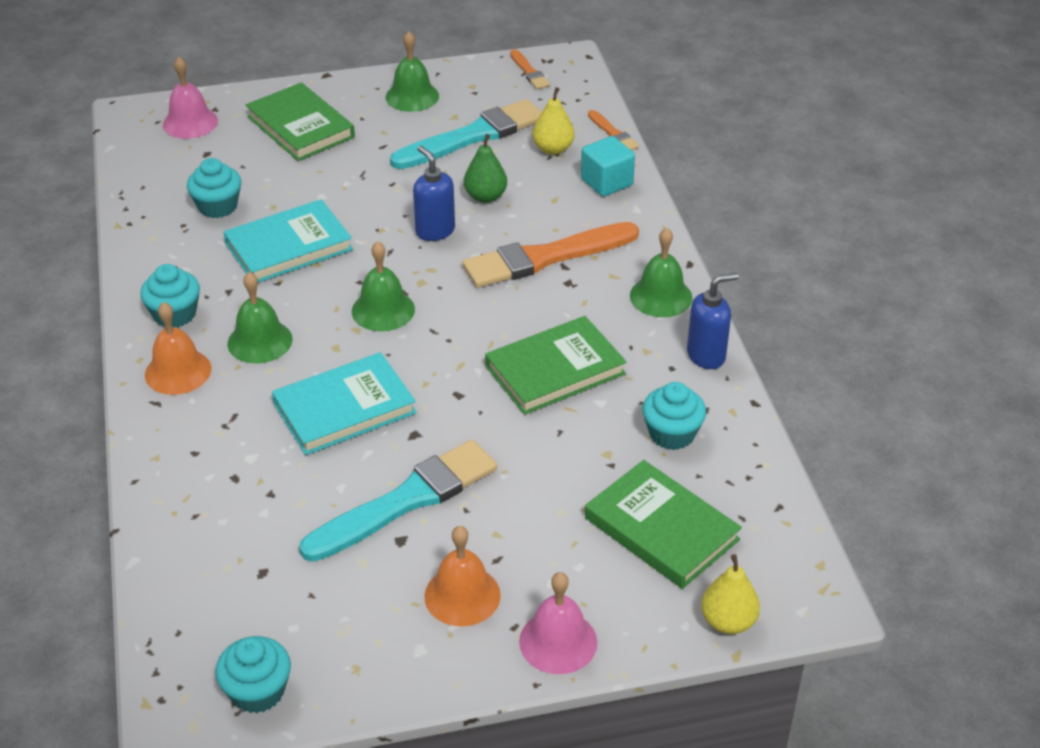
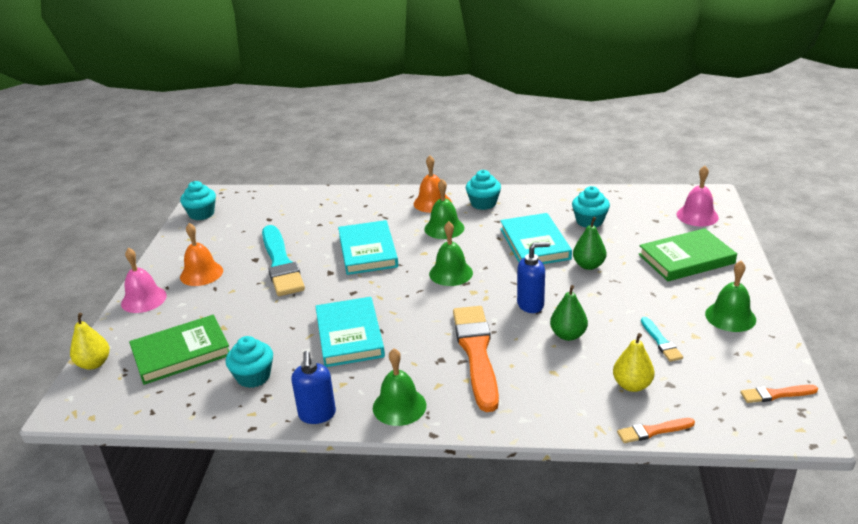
camera: 110 degrees right, 10 degrees down
turquoise brush [390,99,542,169] -> turquoise brush [641,317,683,362], size x0.46
green book [485,316,627,415] -> turquoise book [315,297,385,367]
turquoise cube [581,136,635,196] -> none
none -> green pear [573,217,606,270]

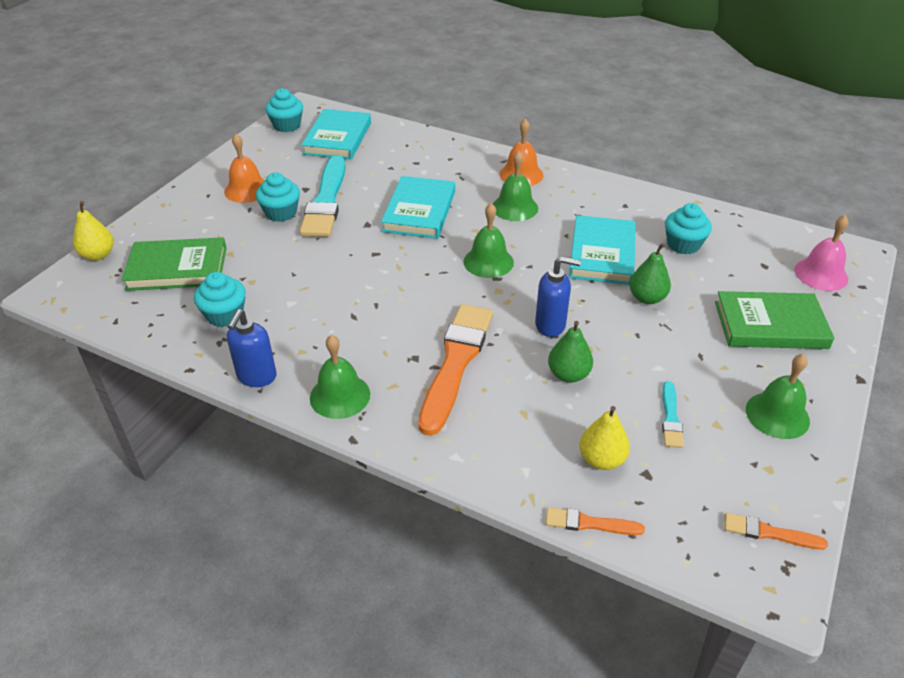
camera: 20 degrees right, 10 degrees up
pink bell [121,248,167,313] -> none
turquoise book [315,297,385,367] -> turquoise book moved to [301,109,371,160]
turquoise cupcake [466,170,501,210] -> turquoise cupcake moved to [256,172,300,222]

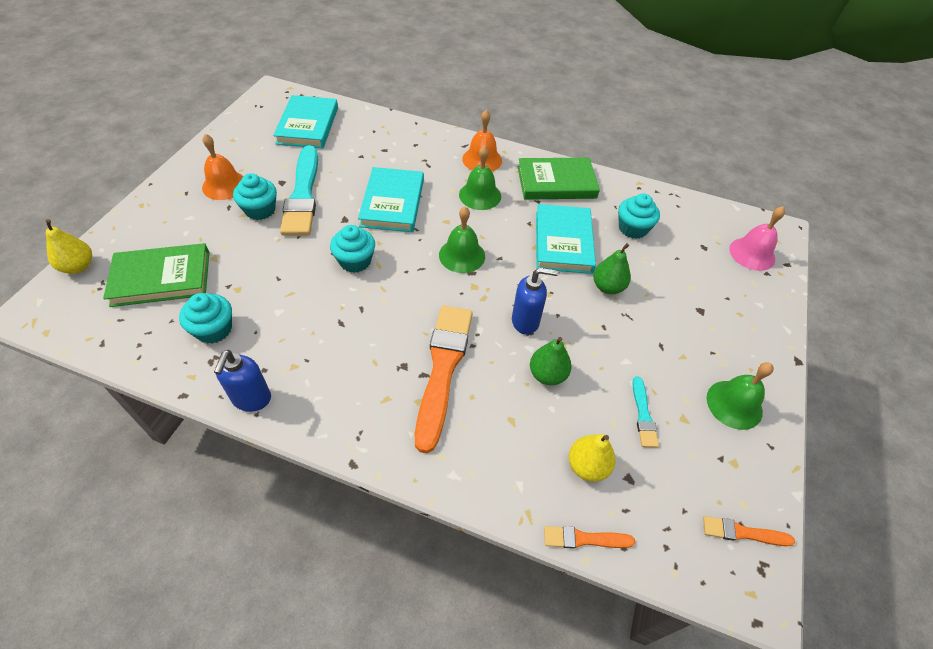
camera: 10 degrees left, 10 degrees up
turquoise cupcake [265,88,303,132] -> turquoise cupcake moved to [330,225,375,273]
green bell [310,335,370,419] -> none
green book [715,291,834,349] -> green book moved to [518,158,600,200]

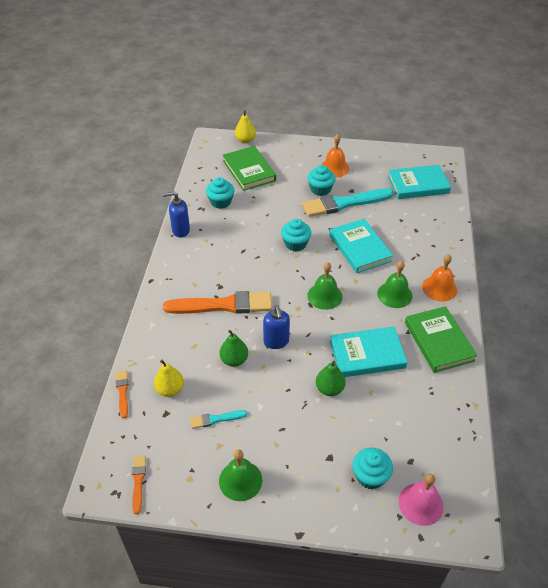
camera: 80 degrees right, 5 degrees down
turquoise book [358,167,424,232] -> turquoise book turned 75 degrees clockwise [329,219,393,273]
turquoise cupcake [618,193,660,239] -> turquoise cupcake moved to [353,448,393,489]

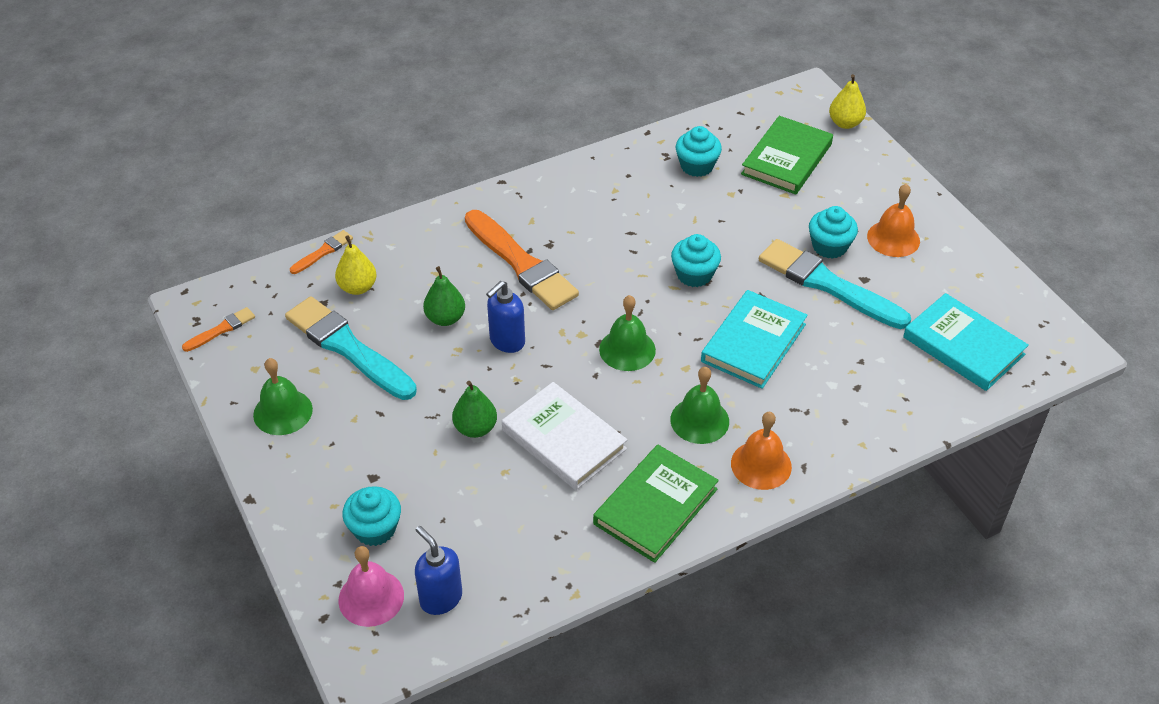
camera: 55 degrees right, 0 degrees up
blue soap dispenser [163,191,190,237] -> blue soap dispenser moved to [415,526,462,615]
turquoise brush [190,410,247,429] -> turquoise brush [285,296,417,400], size x2.18
turquoise book [330,327,407,377] -> white book [502,382,627,490]

